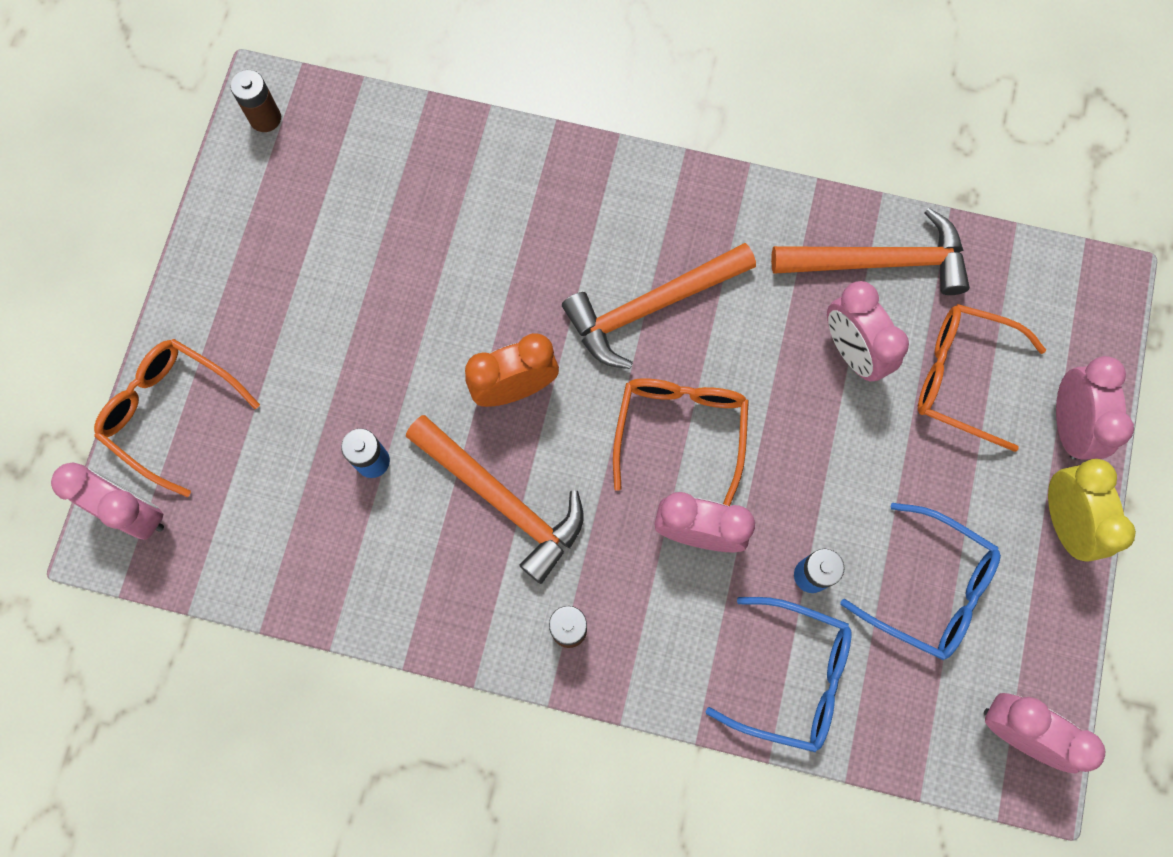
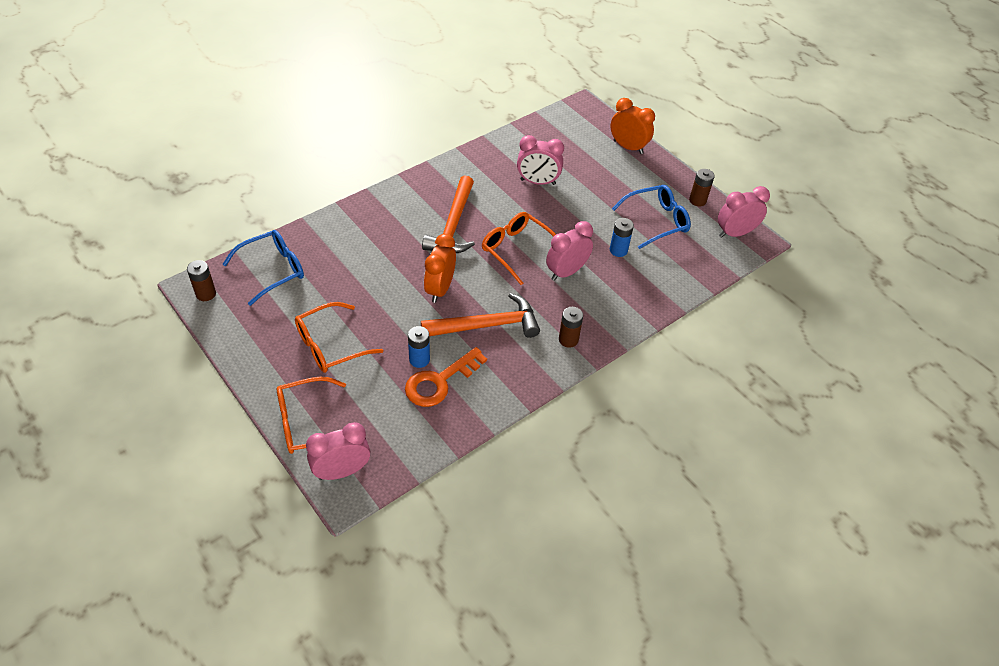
camera: 55 degrees left, 25 degrees down
blue glasses [705,597,852,752] -> blue glasses moved to [223,230,304,306]
orange hammer [771,208,970,295] -> none
orange glasses [918,304,1046,452] -> orange glasses moved to [295,302,383,373]
yellow clock [1048,459,1136,562] -> none
pink clock [1056,356,1134,460] -> orange clock [610,98,655,154]
none -> orange key [405,347,487,407]
none -> brown battery [689,169,715,206]

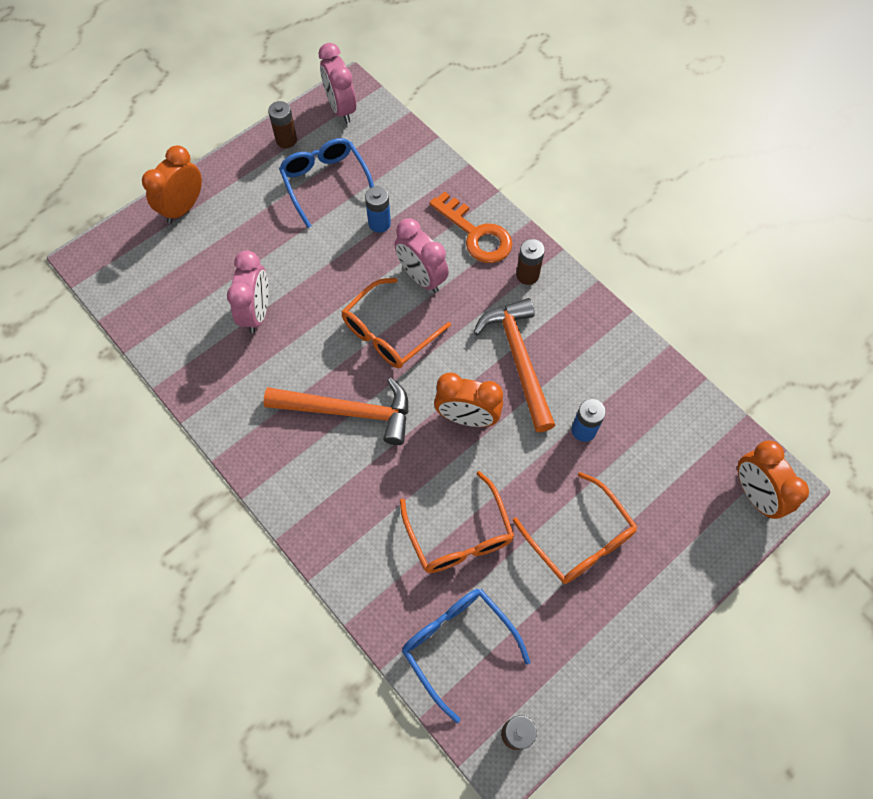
camera: 90 degrees left, 15 degrees up
orange glasses [277,377,346,454] -> orange glasses moved to [400,471,514,573]
pink clock [306,422,370,480] -> orange clock [738,441,809,519]
orange key [405,347,487,407] -> orange key moved to [429,191,512,263]

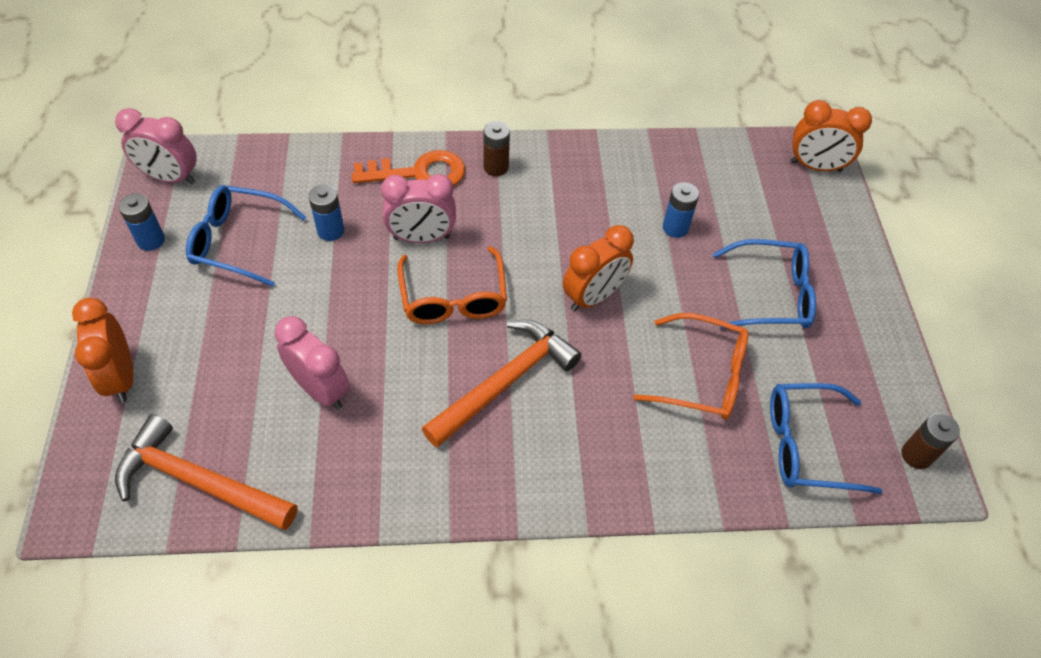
camera: 55 degrees left, 10 degrees down
brown battery [268,101,297,148] -> blue battery [119,194,165,251]
orange hammer [473,298,555,432] -> orange hammer moved to [115,414,297,530]
orange glasses [513,472,637,584] -> blue glasses [713,239,816,329]

